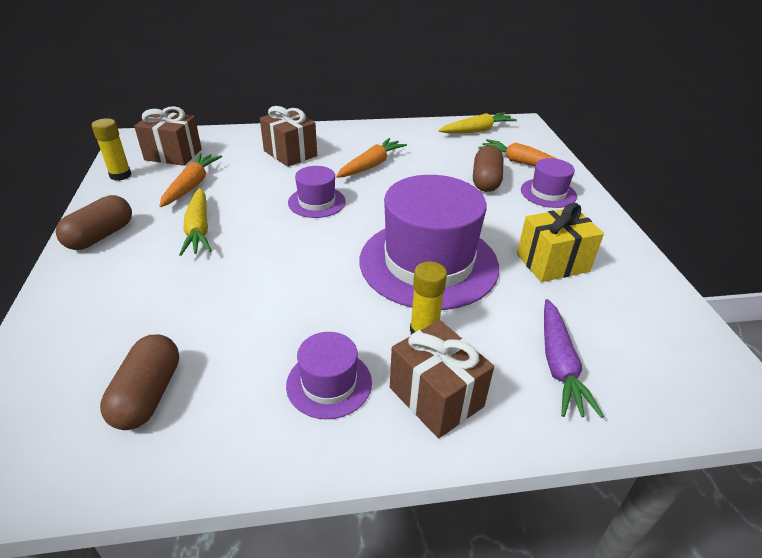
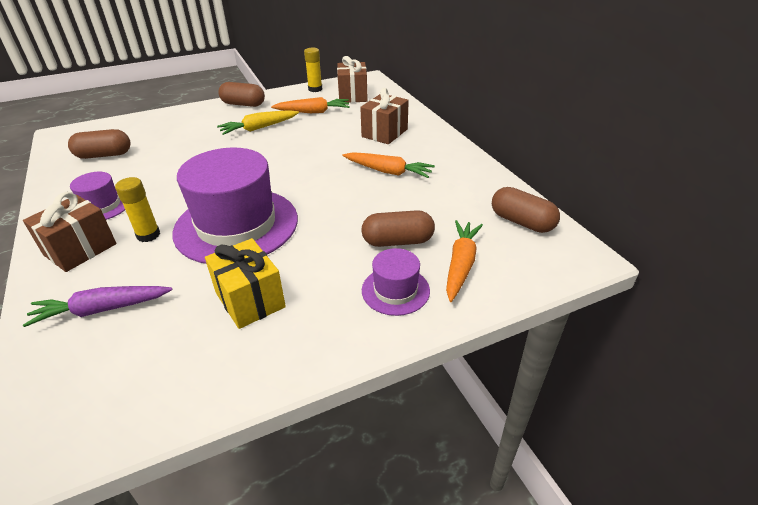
camera: 75 degrees right, 0 degrees up
purple hat [288,166,346,218] -> none
yellow carrot [438,112,517,133] -> brown capsule [492,187,560,233]

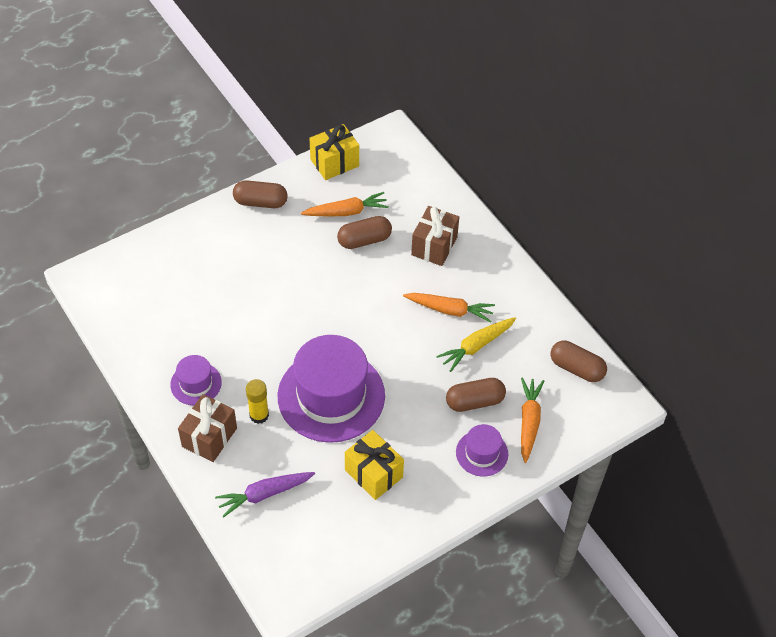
camera: 10 degrees left, 15 degrees up
brown capsule [68,129,131,159] -> brown capsule moved to [337,216,392,249]
yellow carrot [217,110,299,135] -> yellow carrot moved to [436,317,516,372]
yellow glue stick [304,48,322,92] -> yellow gift [309,124,359,180]
brown gift [337,56,368,103] -> none

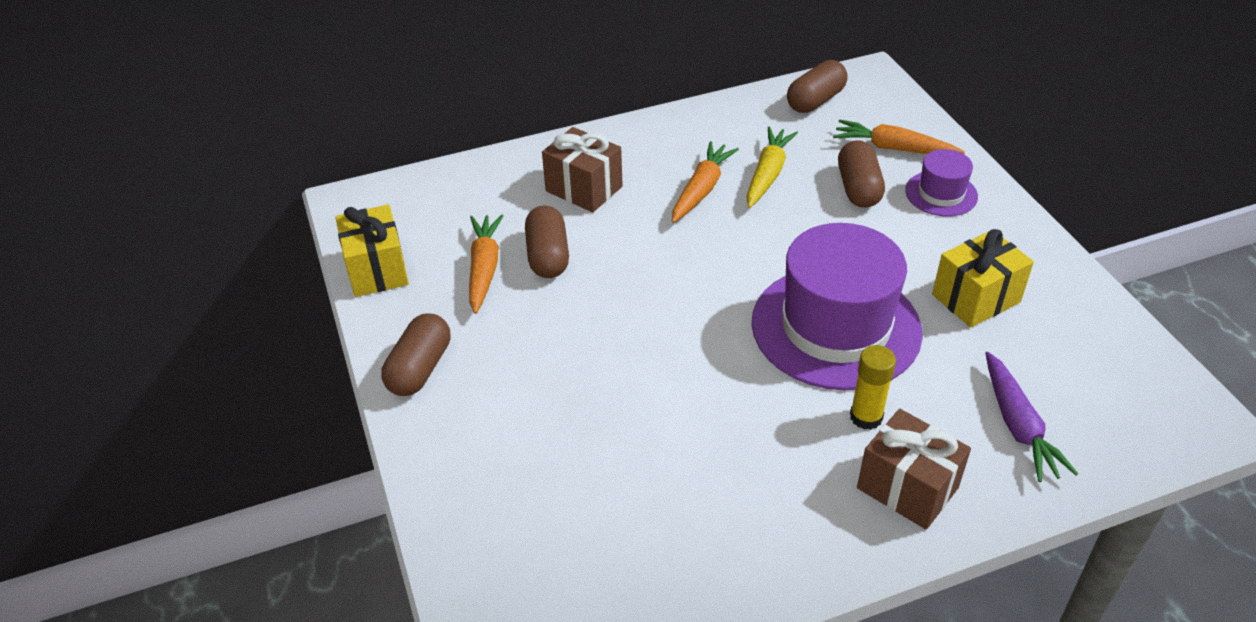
camera: 75 degrees left, 10 degrees down
purple hat [170,355,222,405] -> none
yellow carrot [436,317,516,372] -> yellow carrot turned 135 degrees counterclockwise [746,126,798,208]

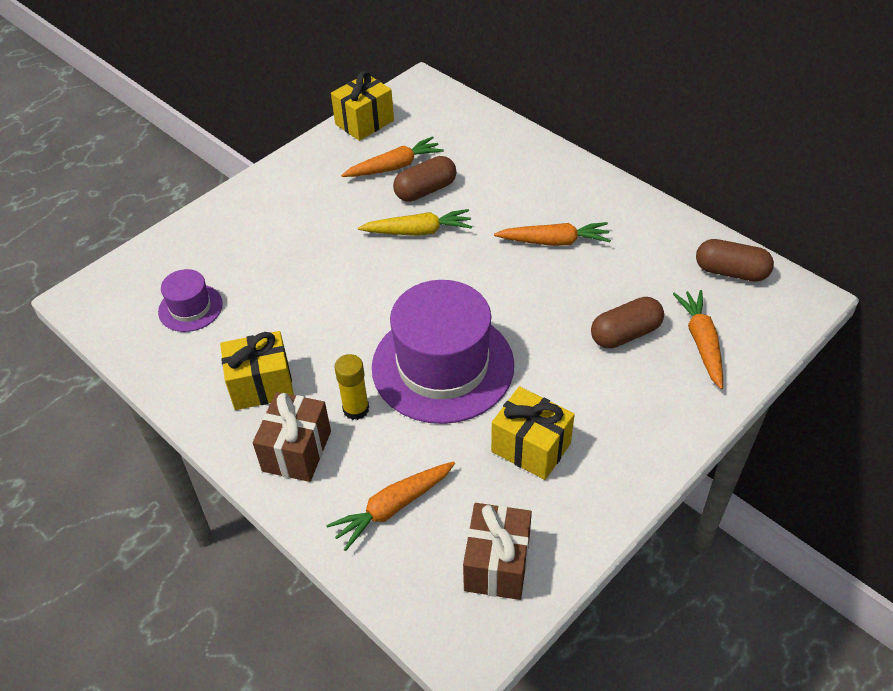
camera: 65 degrees right, 5 degrees up
brown capsule [381,313,450,396] -> none
brown gift [542,127,623,212] -> brown gift moved to [463,503,532,600]
yellow carrot [746,126,798,208] -> yellow carrot moved to [358,209,472,236]
purple hat [905,149,978,217] -> purple hat moved to [158,269,223,332]
purple carrot [985,352,1078,482] -> orange carrot [326,461,455,551]
none -> yellow gift [220,331,294,410]

